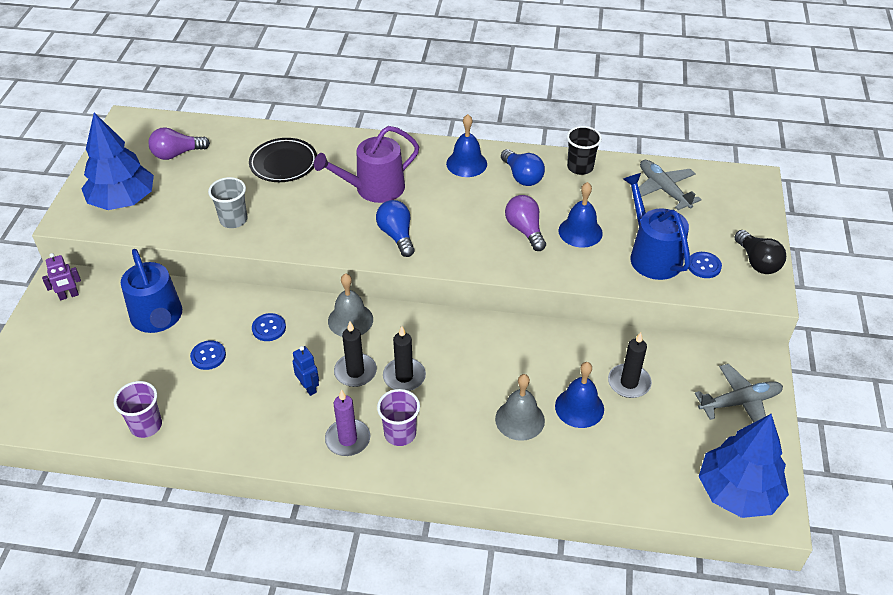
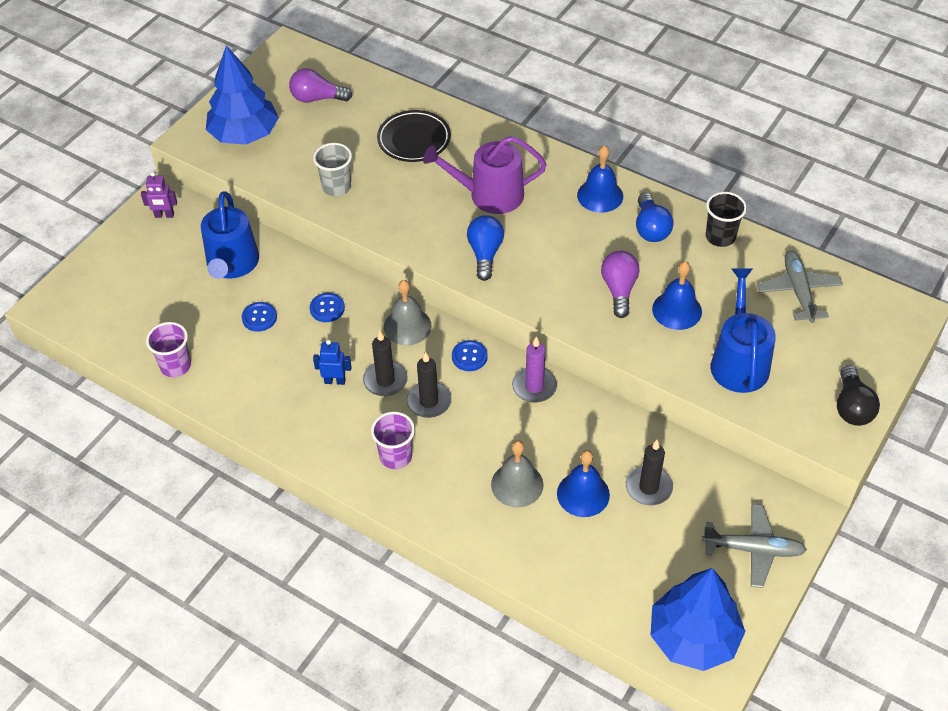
camera: 25 degrees right, 5 degrees up
blue robot [292,346,319,396] -> blue robot turned 75 degrees counterclockwise [313,340,352,385]
purple candle [325,389,370,456] -> purple candle moved to [512,336,557,403]
blue button [688,252,722,278] -> blue button moved to [452,340,487,371]

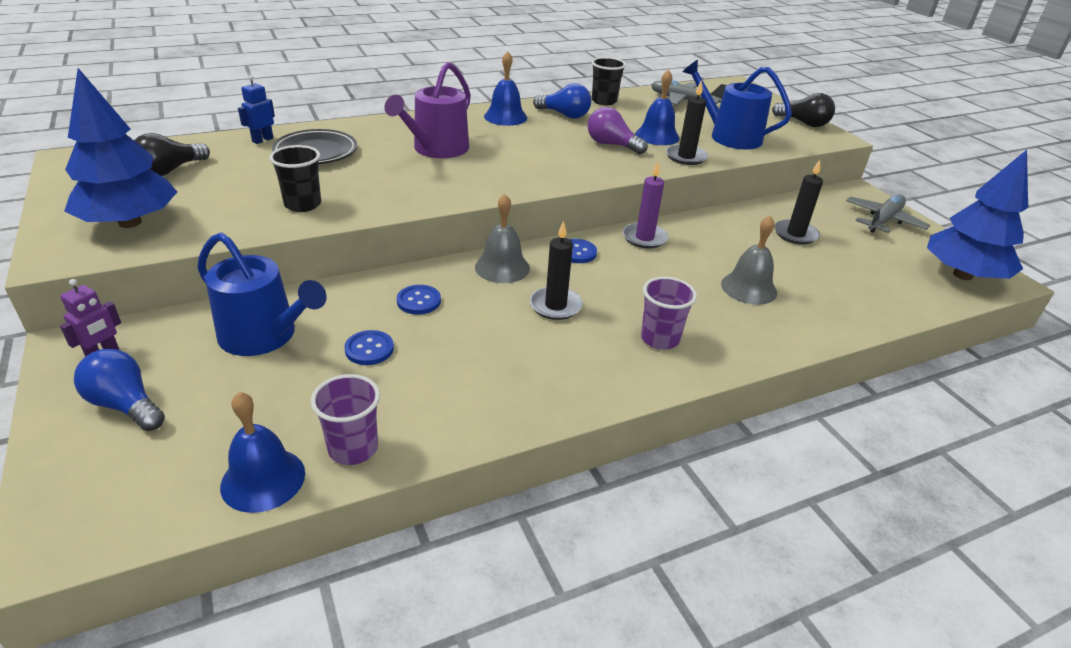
camera: 60 degrees left, 15 degrees down
purple light bulb [289,68,352,103] -> black light bulb [134,133,210,176]
grey cup [313,143,352,196] -> black cup [269,145,321,212]
blue robot [313,340,352,385] -> blue robot moved to [238,75,275,144]
black candle [406,352,451,418] -> black candle moved to [666,80,708,165]
blue light bulb [467,215,504,281] -> blue light bulb moved to [74,349,165,431]
blue bell [557,450,610,517] -> blue bell moved to [220,392,305,513]

